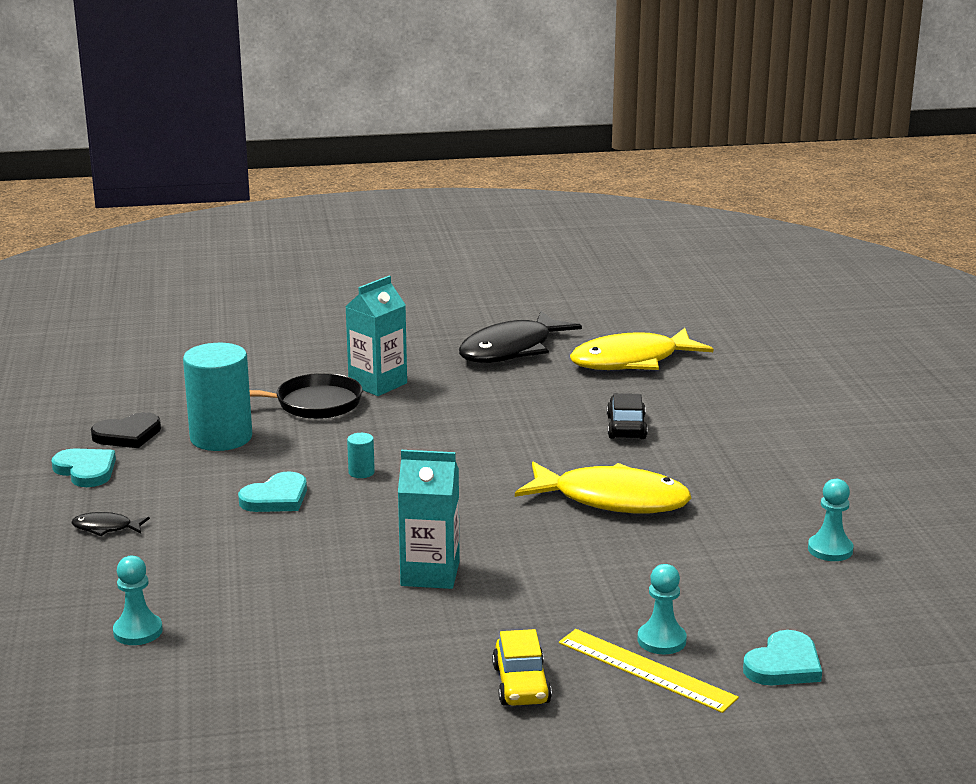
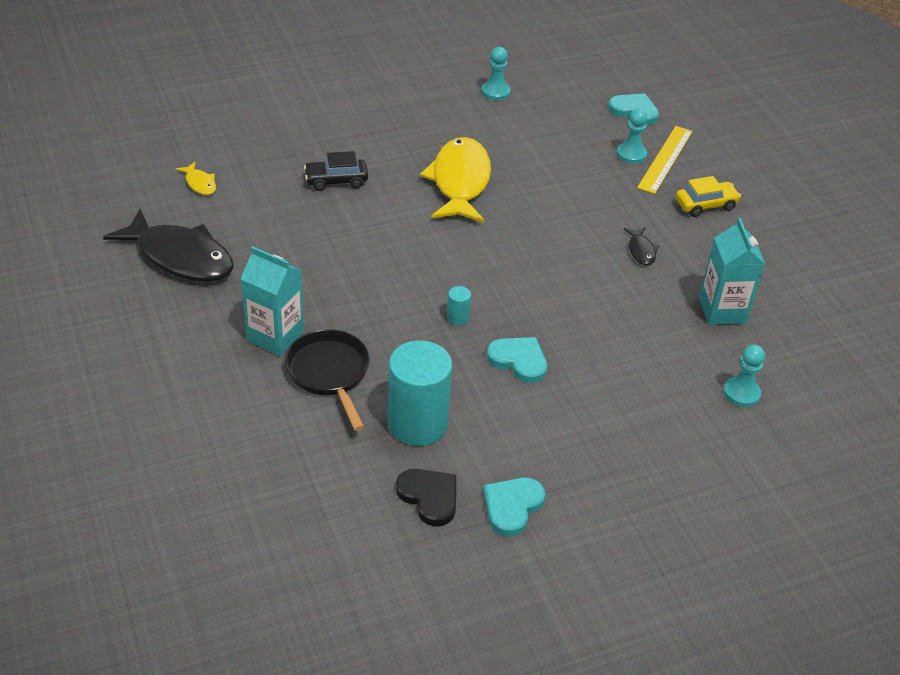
camera: 105 degrees left, 20 degrees up
black fish [72,512,150,536] -> black fish moved to [624,227,659,265]
turquoise carton [398,450,460,589] -> turquoise carton moved to [699,218,765,325]
yellow fish [570,328,713,370] -> yellow fish [176,162,216,195], size x0.43

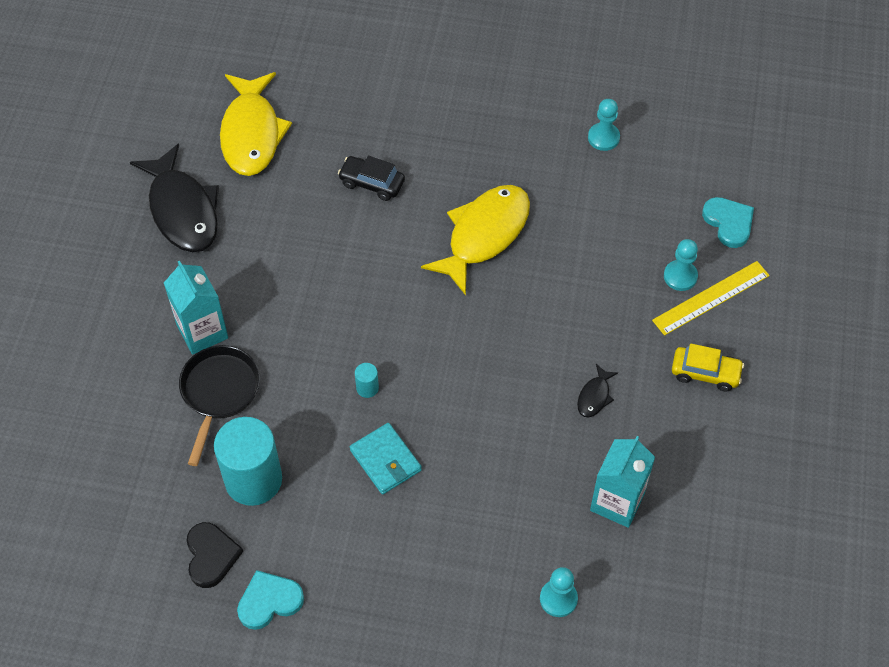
camera: 35 degrees right, 15 degrees up
yellow fish [176,162,216,195] -> yellow fish [220,72,292,176], size x2.34
turquoise heart [487,337,547,383] -> turquoise wallet [350,423,422,494]

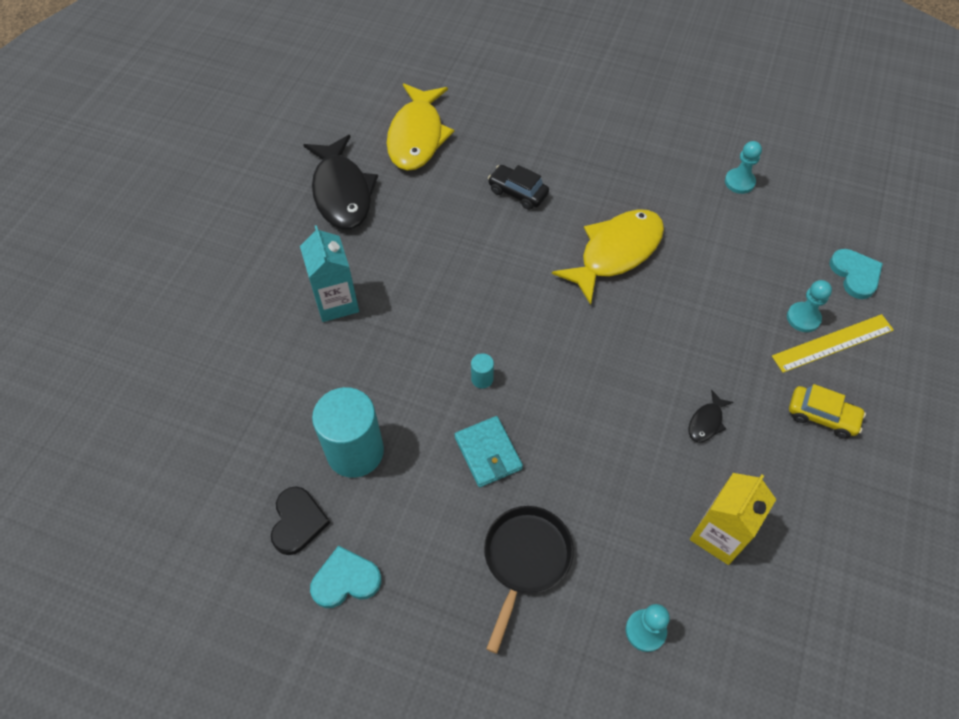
camera: 10 degrees right, 0 degrees up
black pan [179,345,260,466] -> black pan moved to [484,506,574,654]
turquoise carton [590,436,655,528] -> yellow carton [690,473,776,565]

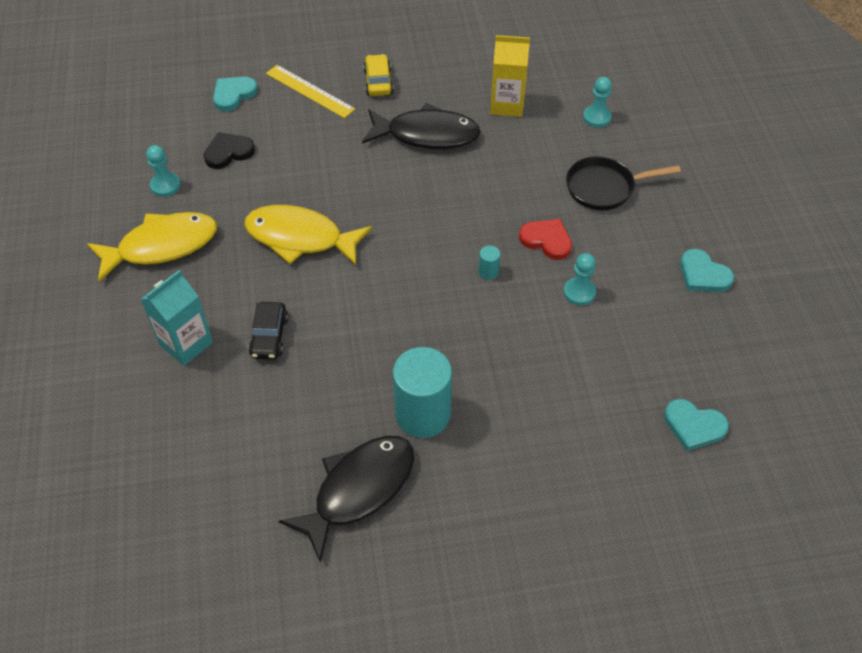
camera: 120 degrees left, 5 degrees down
black heart [271,487,330,555] -> black heart moved to [204,132,255,169]
turquoise carton [300,225,359,322] -> turquoise carton moved to [140,270,213,366]
turquoise cylinder [312,387,384,478] -> turquoise cylinder moved to [393,347,452,438]
yellow fish [387,83,454,171] -> yellow fish moved to [87,212,217,282]
turquoise wallet [455,416,523,487] -> red heart [519,219,572,260]
black fish [689,390,733,443] -> black fish [362,103,481,149], size x2.34
turquoise pawn [787,280,832,332] -> turquoise pawn moved to [564,253,596,306]
none -> turquoise heart [664,399,729,451]

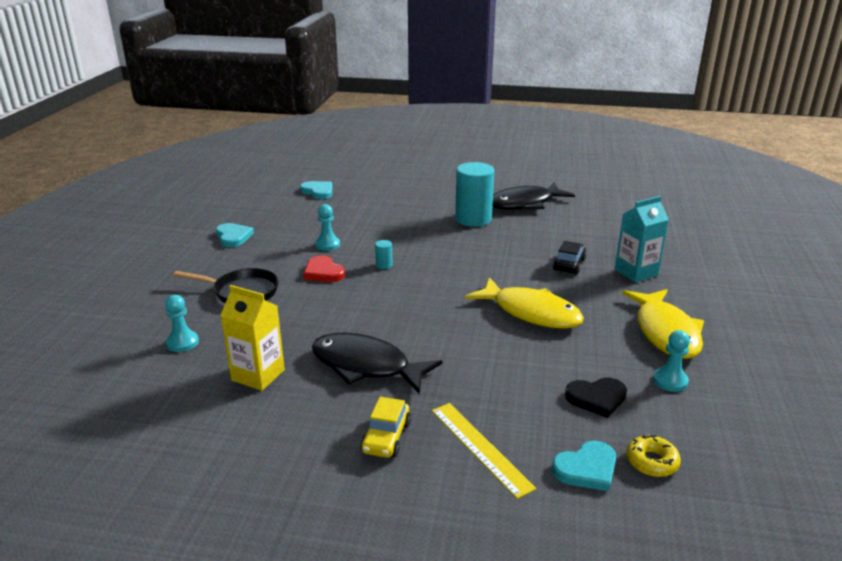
camera: 160 degrees left, 25 degrees down
yellow fish [87,212,217,282] -> yellow fish turned 90 degrees counterclockwise [622,289,704,359]
none -> yellow donut [626,435,681,477]

